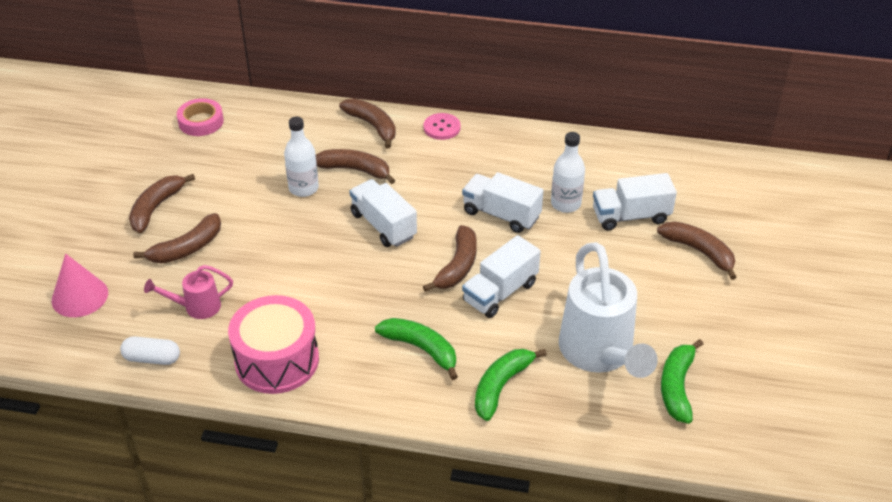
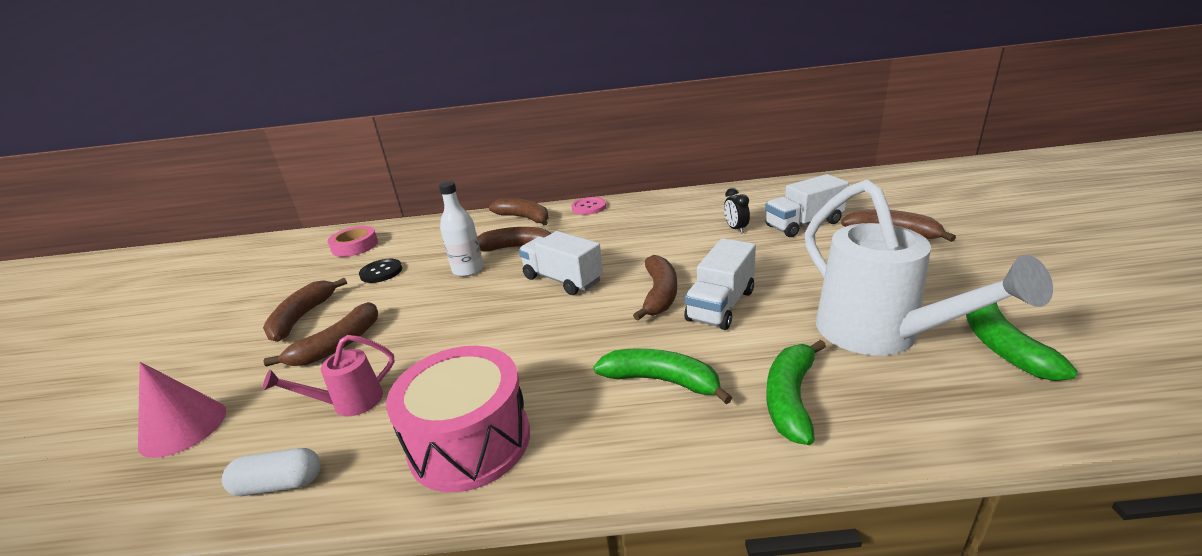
camera: 10 degrees left, 15 degrees down
white truck [462,172,543,233] -> none
white bottle [551,132,585,213] -> black clock [724,188,750,234]
none -> black button [359,259,402,283]

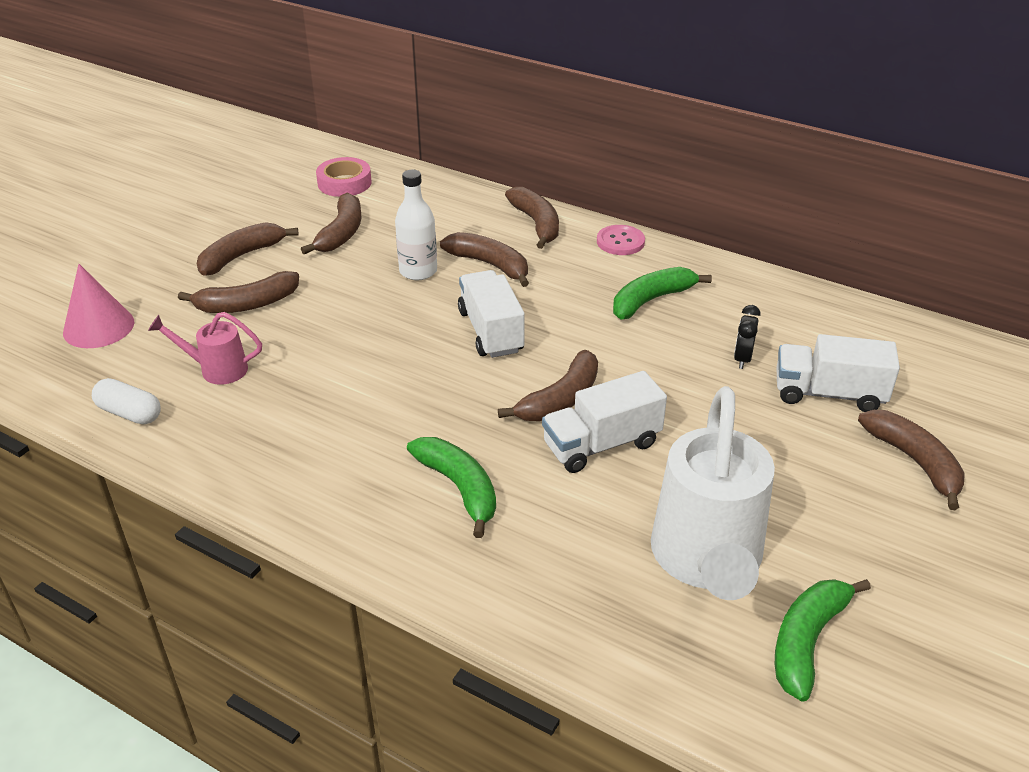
camera: 30 degrees right, 10 degrees up
black button [359,259,402,283] -> brown banana [301,193,362,254]
pink drum [386,346,530,492] -> none
green banana [766,340,826,445] -> green banana moved to [613,267,712,320]

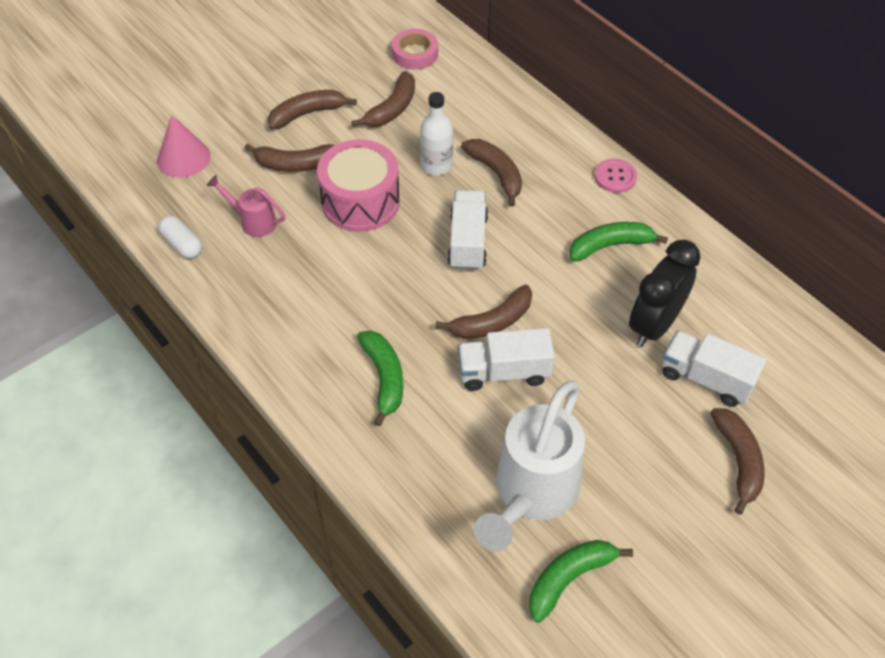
camera: 20 degrees right, 15 degrees up
brown banana [505,187,559,249] -> none
black clock [734,305,760,369] -> black clock [629,240,700,347], size x2.18
none -> pink drum [317,139,400,232]

